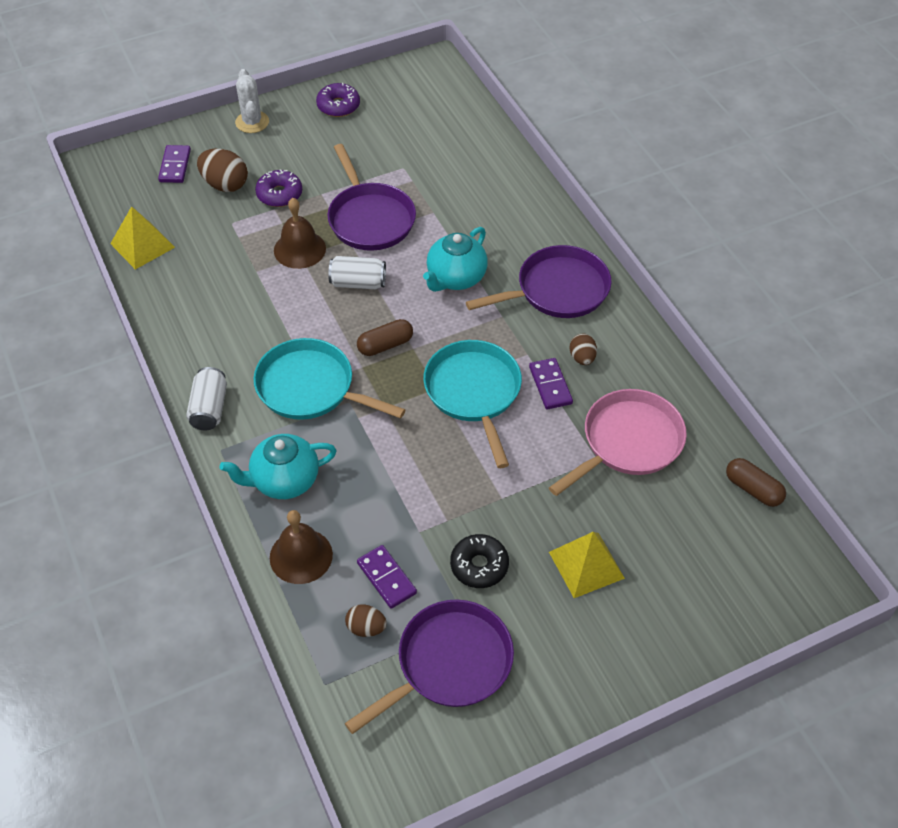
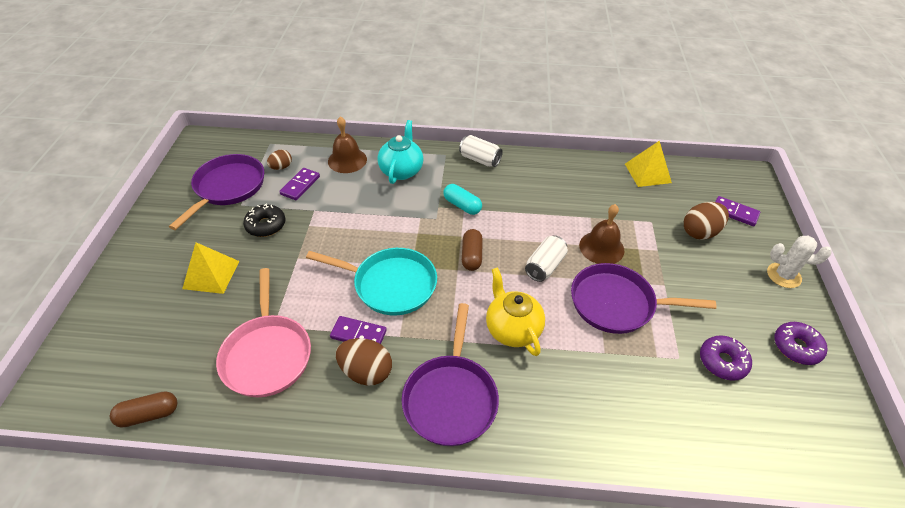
camera: 120 degrees right, 5 degrees down
turquoise pan [253,338,406,420] -> turquoise capsule [443,184,482,215]
purple donut [255,169,302,207] -> purple donut moved to [700,335,752,381]
purple pan [345,600,514,734] -> purple pan turned 150 degrees counterclockwise [169,154,264,230]
purple domino [357,545,417,609] -> purple domino turned 60 degrees counterclockwise [279,168,320,200]
turquoise teapot [423,227,488,292] -> yellow teapot [486,267,545,356]
brown egg [570,334,597,365] -> brown egg [336,338,392,386], size x1.67

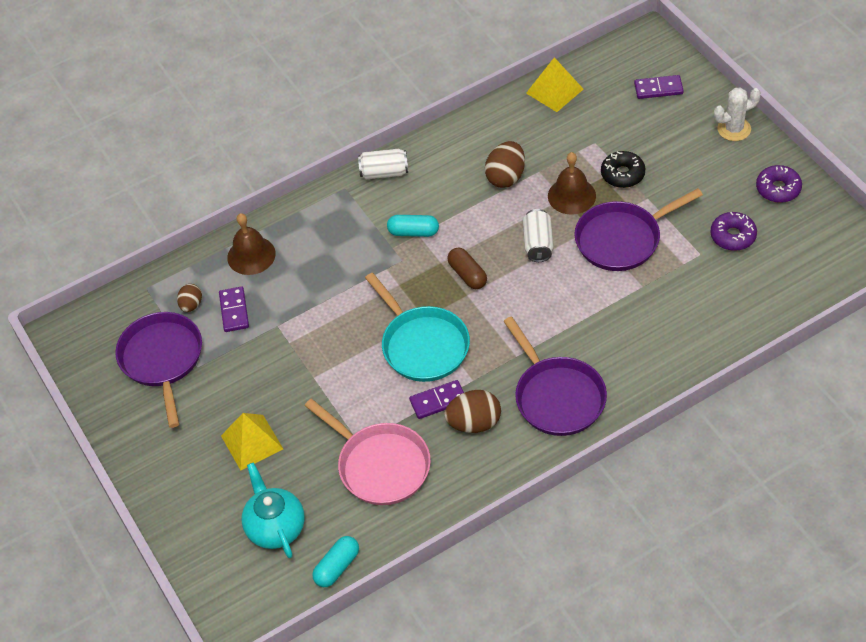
camera: 30 degrees left, 5 degrees up
brown capsule [110,391,177,428] -> turquoise capsule [312,536,359,587]
black donut [243,204,285,237] -> black donut moved to [601,151,645,188]
turquoise pan [306,248,437,316] -> turquoise pan turned 75 degrees clockwise [365,273,470,382]
turquoise teapot [378,120,423,184] -> turquoise teapot moved to [242,463,305,558]
yellow teapot [486,267,545,356] -> none
brown egg [684,202,729,240] -> brown egg moved to [485,141,525,188]

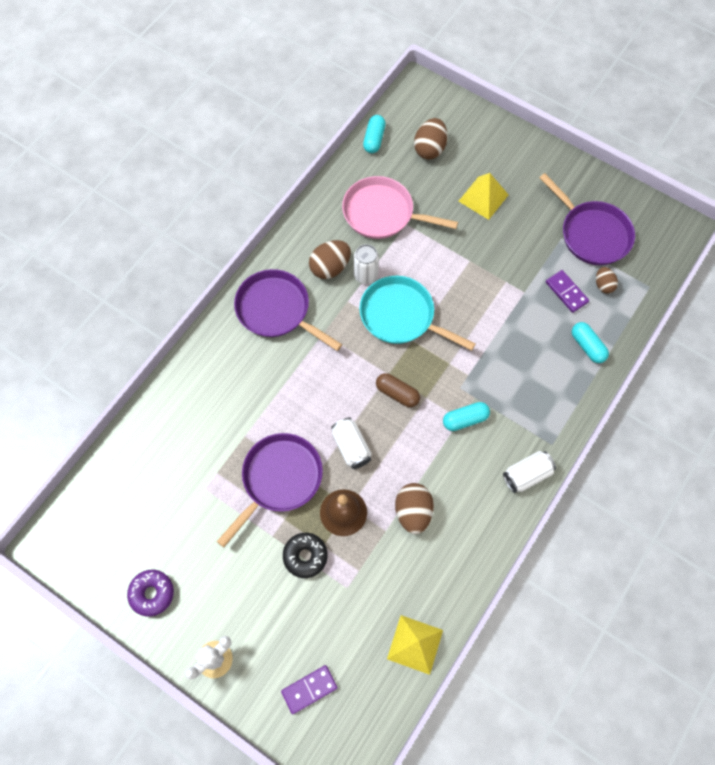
camera: 150 degrees right, 15 degrees up
brown bell [227,213,276,275] -> turquoise capsule [572,322,609,363]
turquoise teapot [242,463,305,558] -> brown egg [414,118,448,159]
purple domino [409,380,464,419] -> white can [354,244,379,284]
purple donut [710,212,757,251] -> none

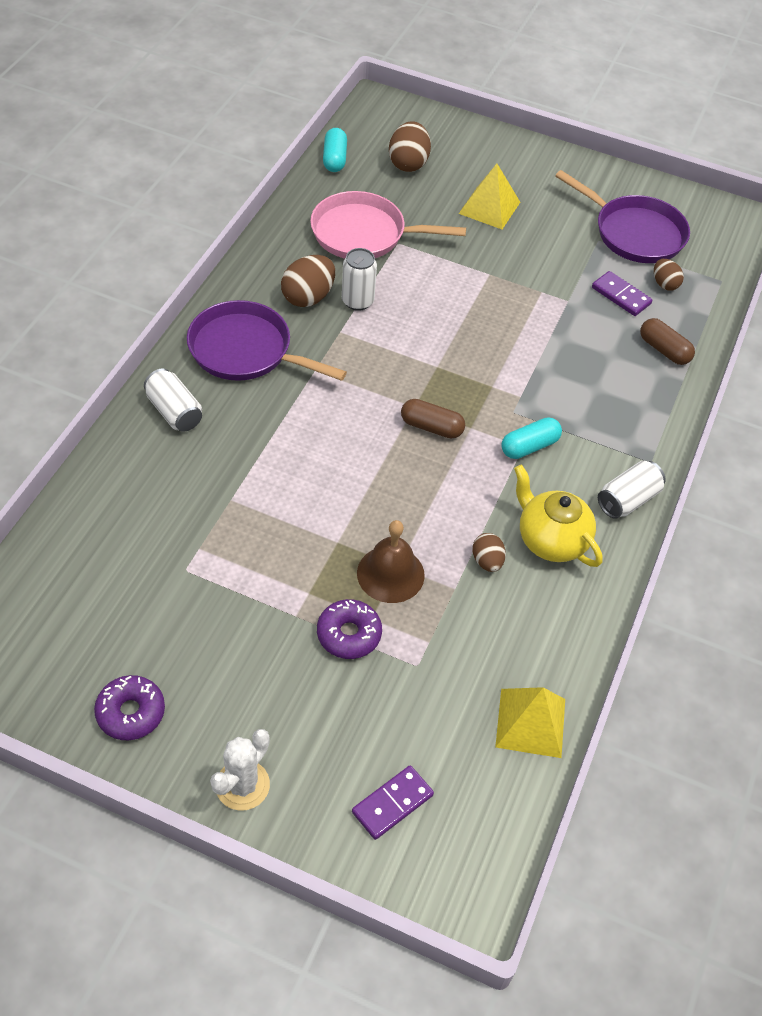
camera: 15 degrees left, 15 degrees down
purple pan [217,433,323,547] -> none
black donut [283,533,328,578] -> purple donut [317,599,382,659]
white can [331,417,372,469] -> white can moved to [144,368,202,432]
turquoise pan [359,276,476,351] -> none
brown egg [395,483,434,534] -> brown egg [472,533,506,572], size x0.60
turquoise capsule [572,322,609,363] -> brown capsule [640,318,695,365]
none -> yellow teapot [514,465,603,567]

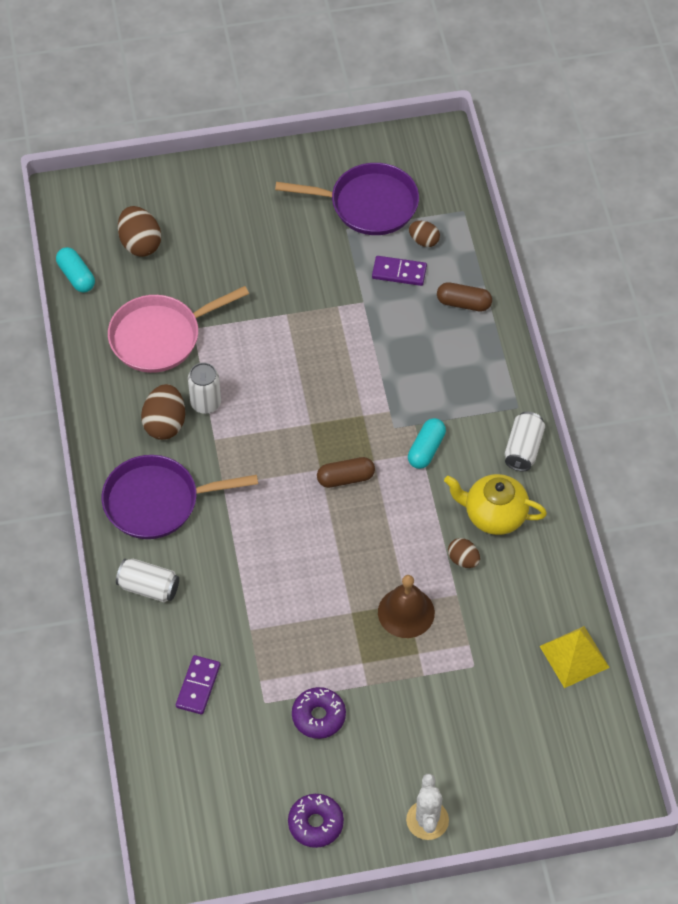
camera: 30 degrees left, 5 degrees up
purple donut [317,599,382,659] -> purple donut moved to [292,687,346,739]
purple domino [352,765,434,840] -> purple domino moved to [176,655,220,715]
yellow pyramid [459,164,520,229] -> none

